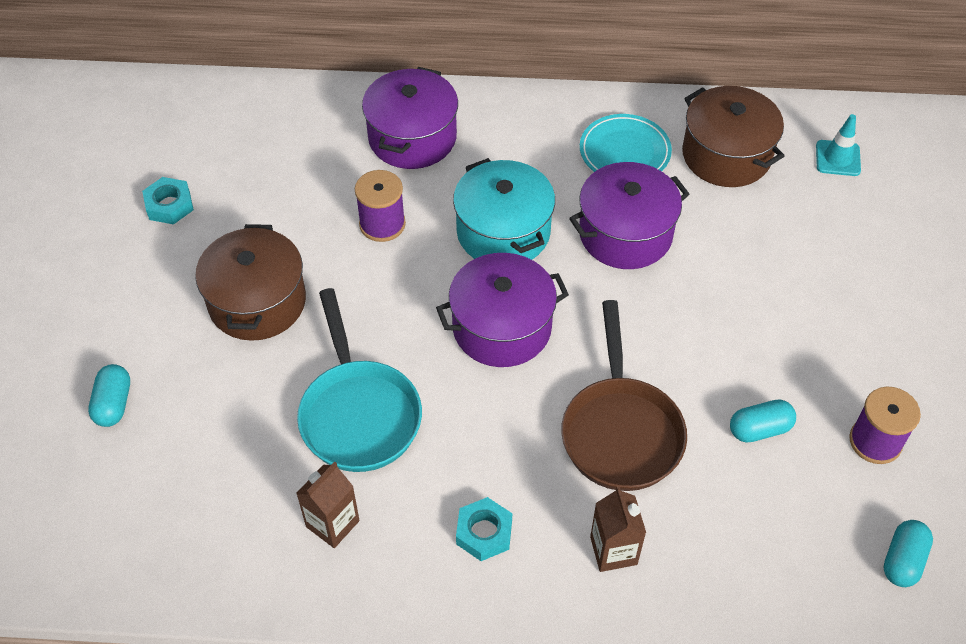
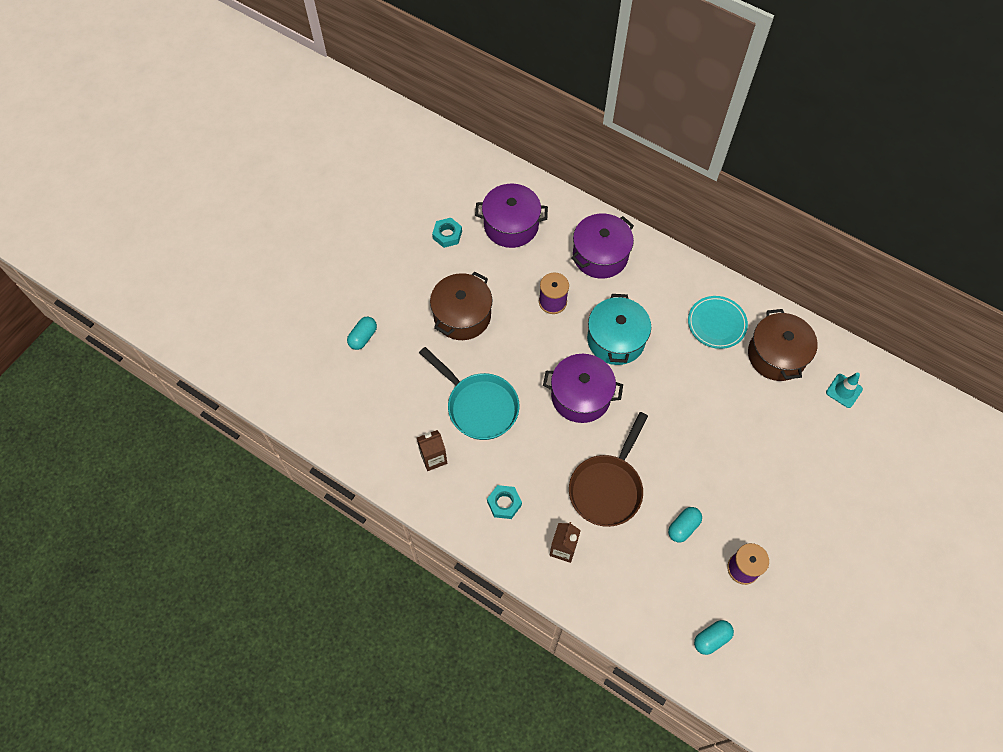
camera: 30 degrees right, 10 degrees up
turquoise pan [297,288,422,472] -> turquoise pan turned 60 degrees counterclockwise [419,347,520,440]
purple pot [569,162,690,269] -> purple pot moved to [475,184,548,248]
turquoise capsule [730,399,796,443] -> turquoise capsule turned 60 degrees counterclockwise [668,507,702,542]

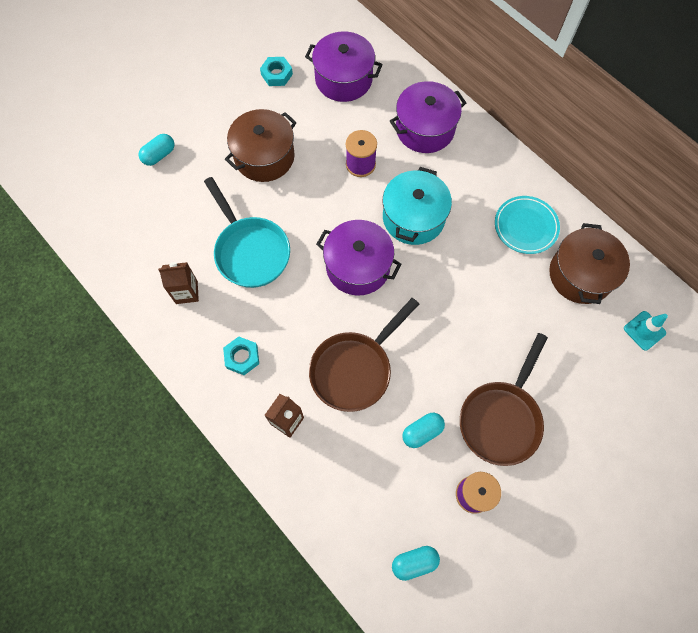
camera: 15 degrees right, 5 degrees up
none -> brown pan [460,333,548,466]

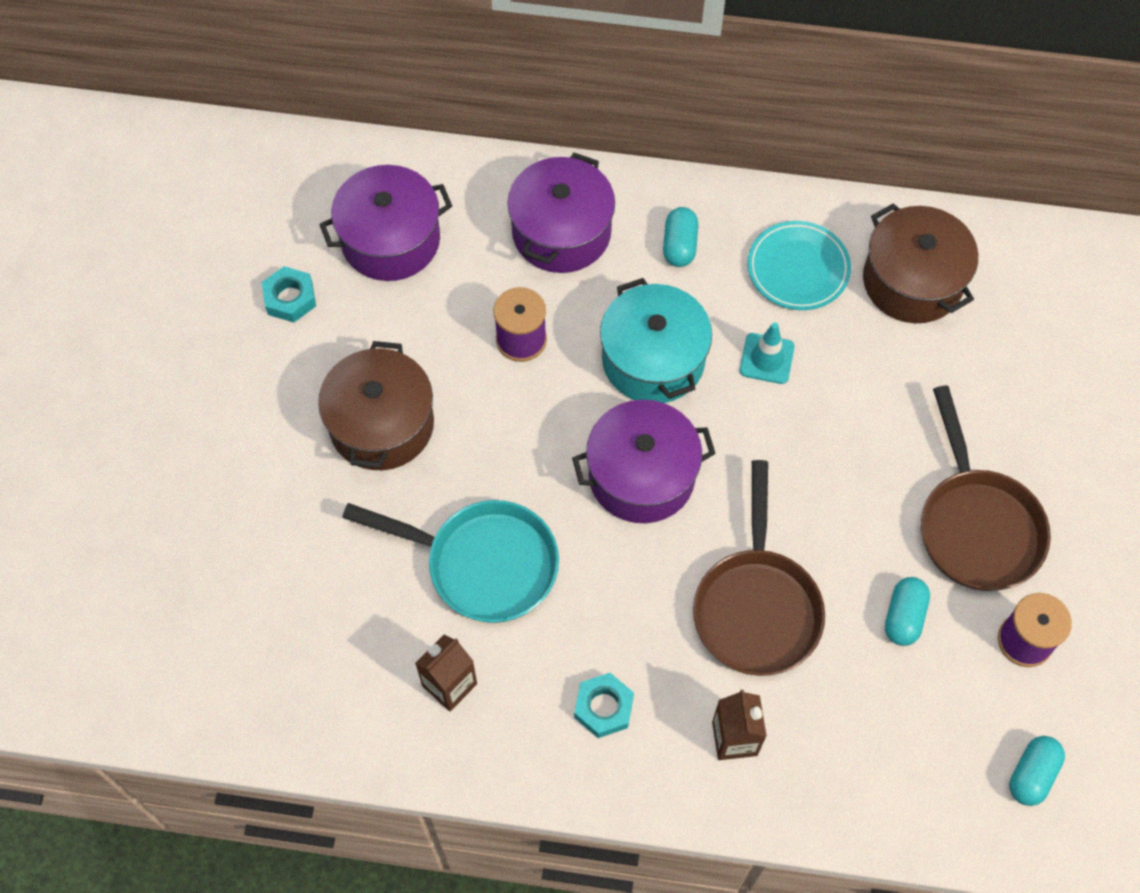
camera: 40 degrees left, 5 degrees down
turquoise capsule [138,134,174,166] -> turquoise capsule moved to [663,207,698,267]
turquoise traffic cone [624,311,668,351] -> turquoise traffic cone moved to [740,323,795,384]

